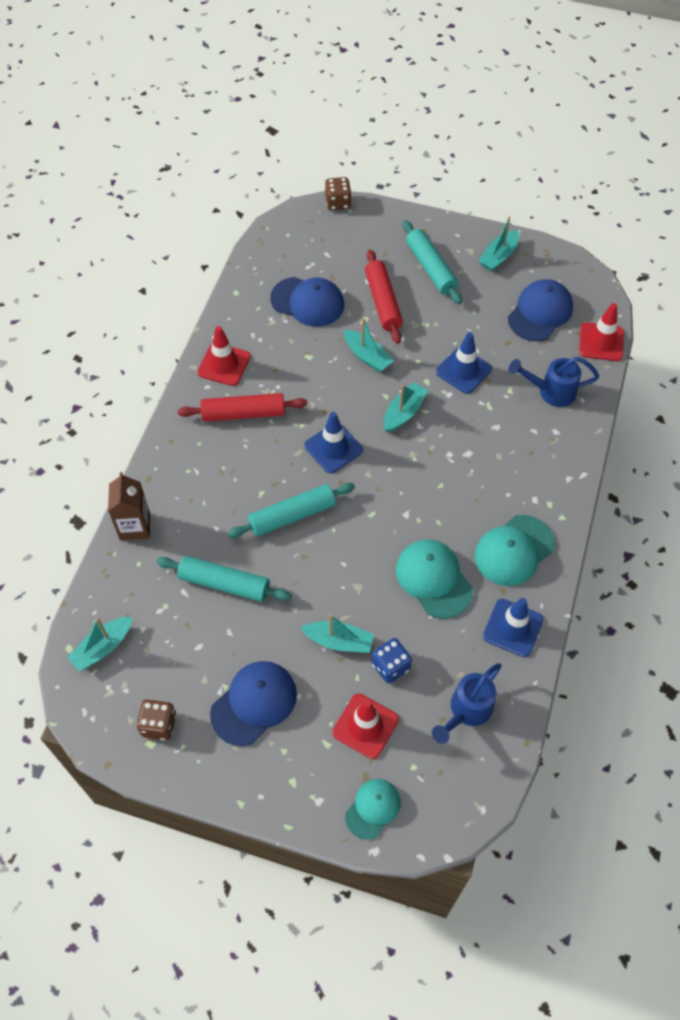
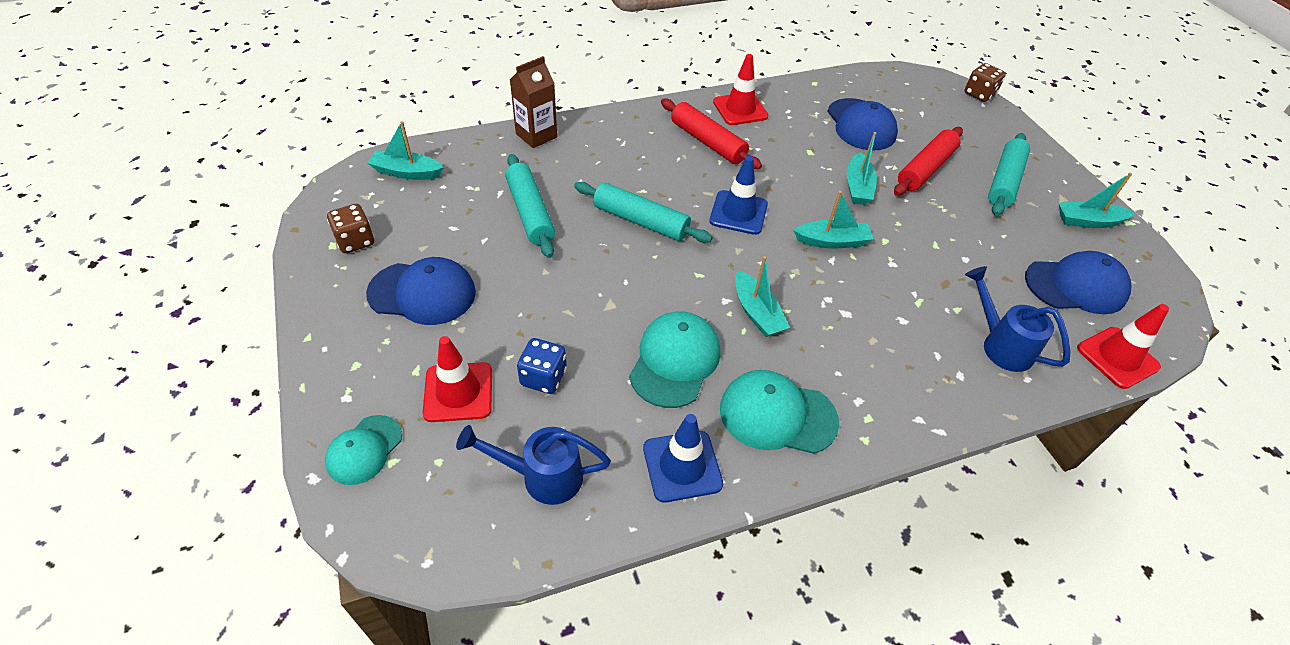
camera: 50 degrees right, 10 degrees down
turquoise boat [300,614,374,653] -> turquoise boat moved to [735,256,790,337]
turquoise cap [345,779,401,840] -> turquoise cap turned 120 degrees clockwise [325,415,402,485]
blue traffic cone [436,332,492,394] -> none

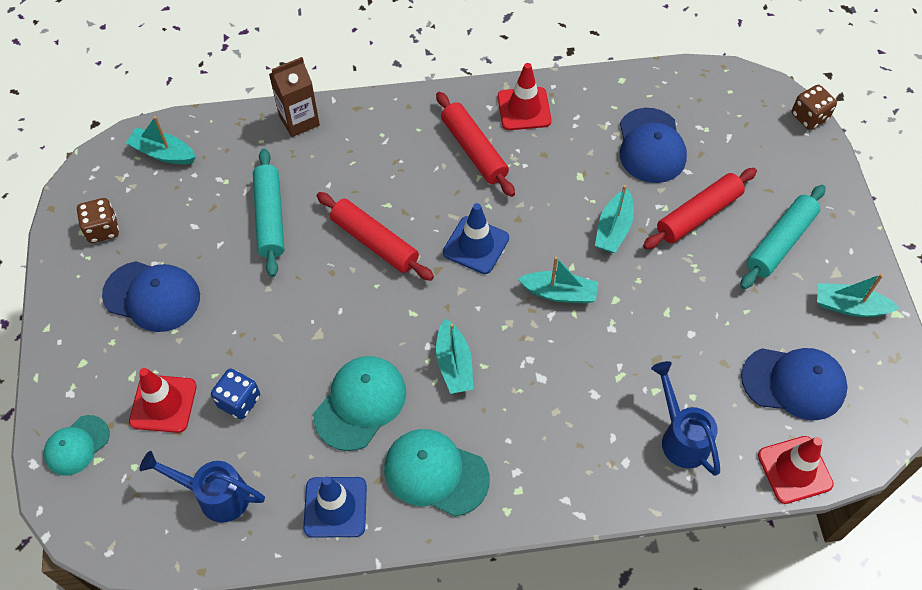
camera: 15 degrees right, 10 degrees up
turquoise rolling pin [574,182,713,243] -> red rolling pin [316,192,434,281]

